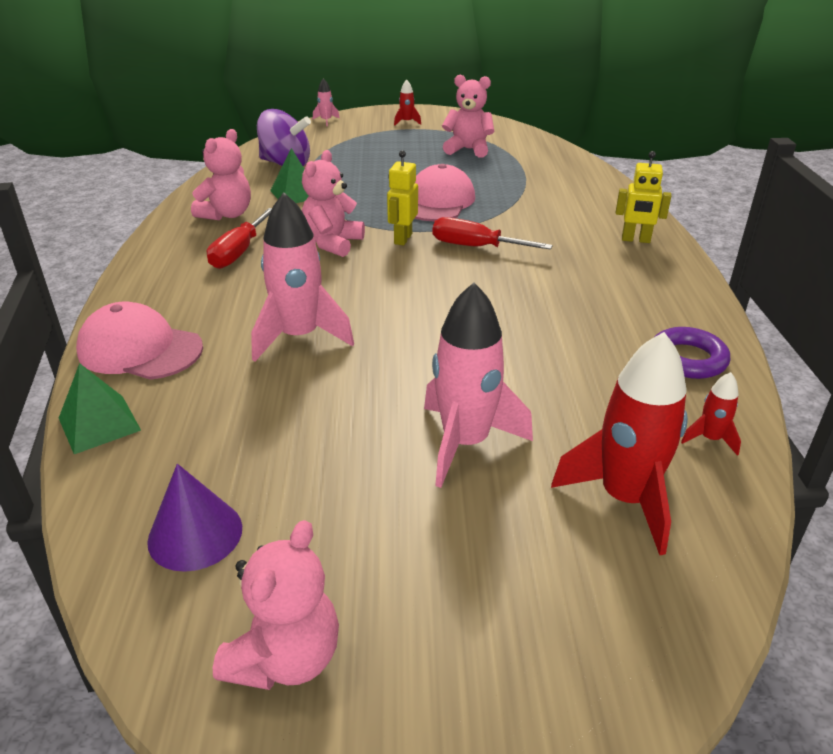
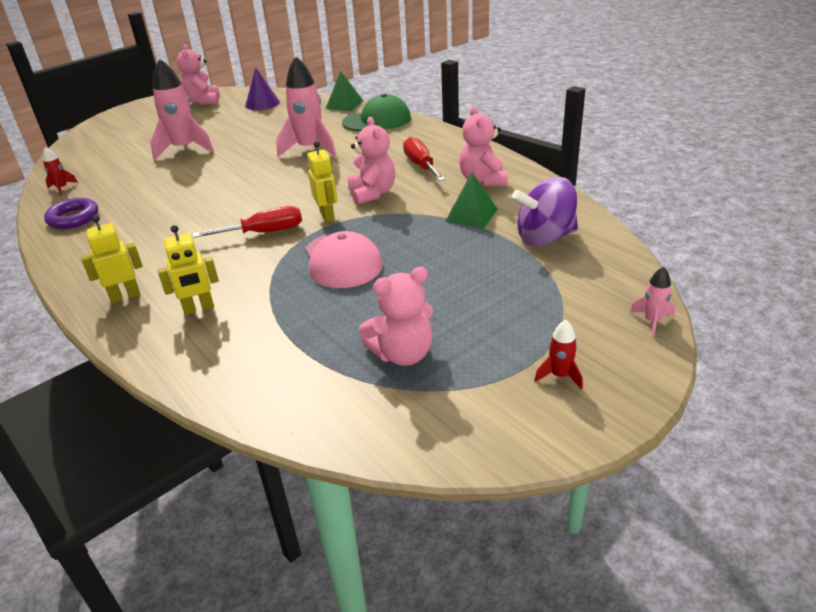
camera: 145 degrees right, 0 degrees up
pink cap [76,302,203,380] -> green cap [342,94,411,131]
red rocket [551,332,688,555] -> none
none -> yellow robot [158,225,219,315]

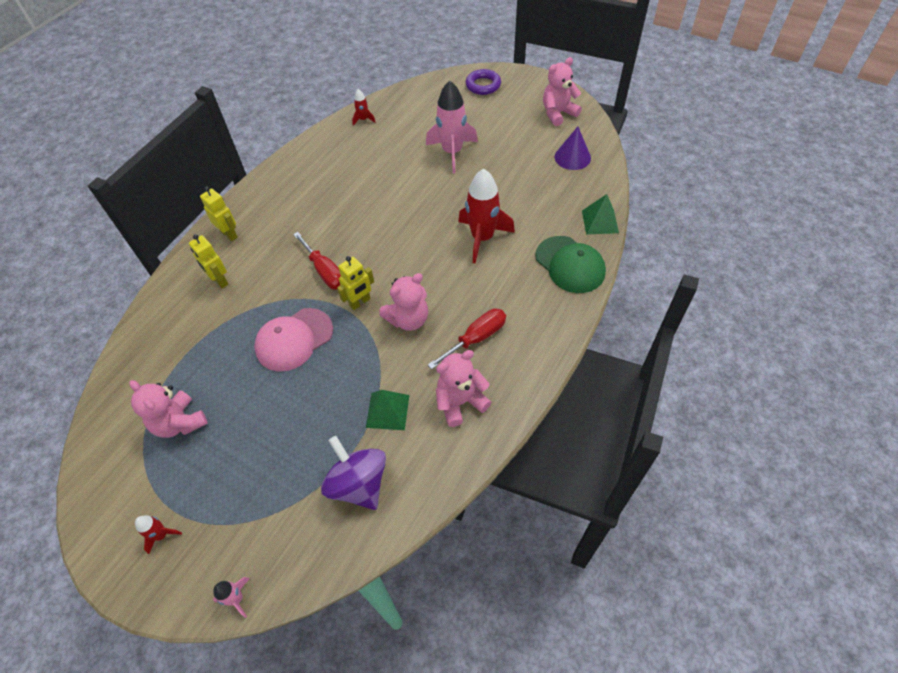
camera: 70 degrees right, 20 degrees up
purple ring [44,198,98,229] -> purple ring moved to [466,69,501,95]
pink rocket [276,56,336,157] -> red rocket [458,169,515,264]

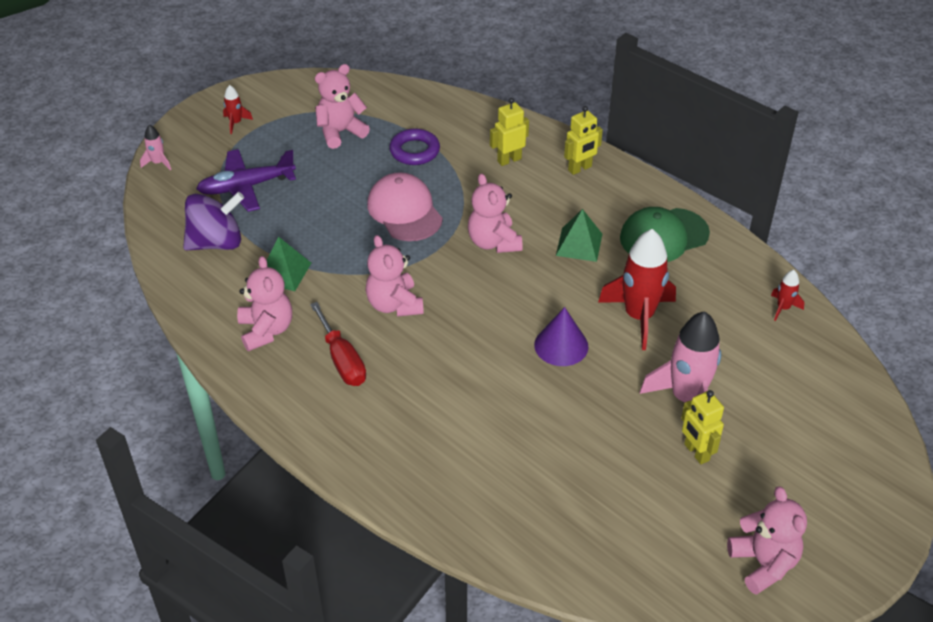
camera: 100 degrees right, 10 degrees down
red screwdriver [293,232,341,290] -> pink teddy bear [468,173,523,253]
yellow robot [337,256,374,310] -> yellow robot moved to [681,390,724,464]
red rocket [458,169,515,264] -> red rocket moved to [598,229,676,350]
purple ring [466,69,501,95] -> purple ring moved to [389,129,440,165]
green cap [535,236,606,293] -> green cap moved to [620,207,710,262]
purple cone [555,127,591,170] -> purple cone moved to [534,307,589,366]
green pyramid [582,194,619,234] -> green pyramid moved to [556,209,602,262]
none -> purple plane [196,149,296,212]

